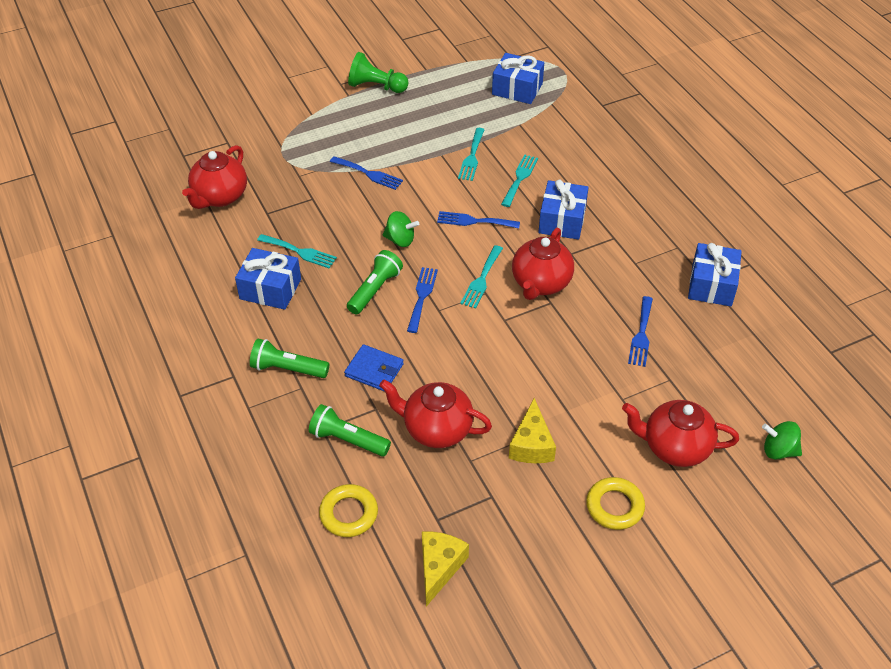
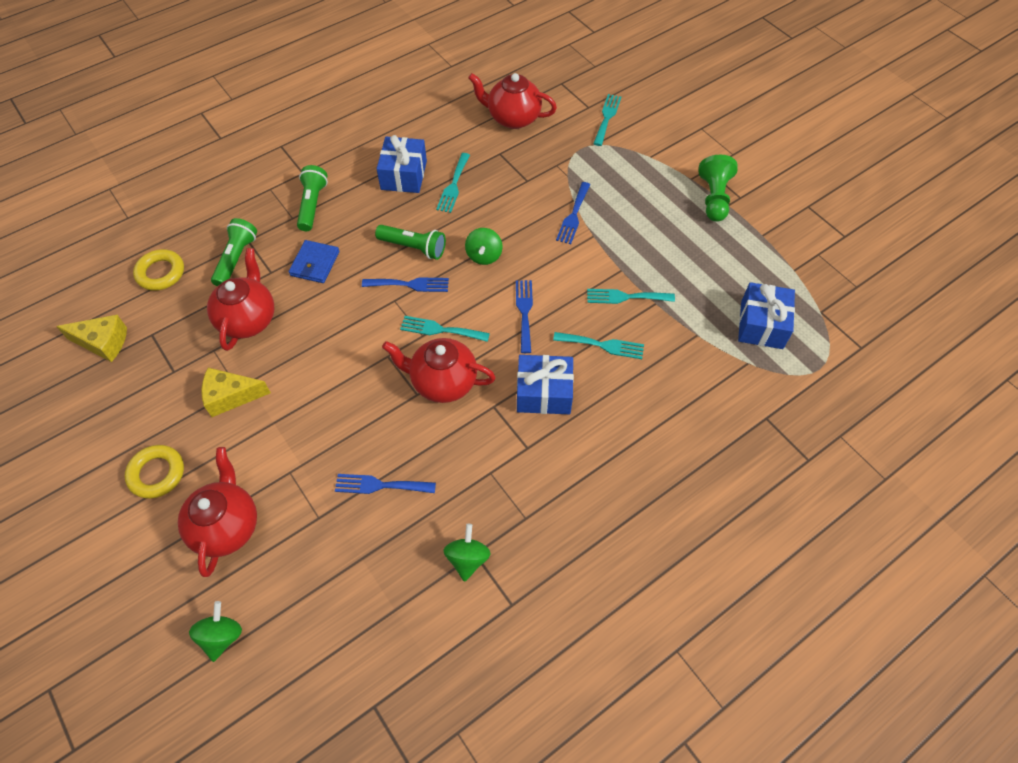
camera: 80 degrees right, 10 degrees up
blue gift [688,243,742,306] -> green spinning top [444,524,491,582]
none -> turquoise fork [593,94,621,146]

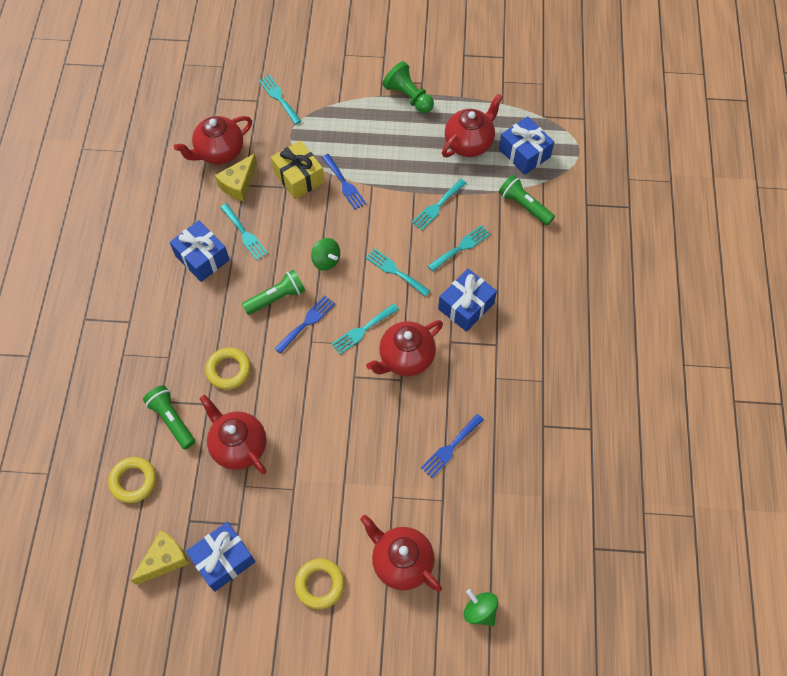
camera: 50 degrees left, 5 degrees up
yellow cheese [201,368,271,417] -> yellow cheese moved to [215,153,257,201]
blue wallet [289,240,339,283] -> yellow ring [206,347,251,390]
green flashlight [297,165,328,231] -> green flashlight moved to [499,175,555,225]
green spinning top [444,524,491,582] -> none
blue fork [516,280,533,353] -> turquoise fork [366,248,430,297]
none -> blue gift [186,521,255,592]
none -> yellow gift [271,140,324,199]
none -> red teapot [442,94,503,157]

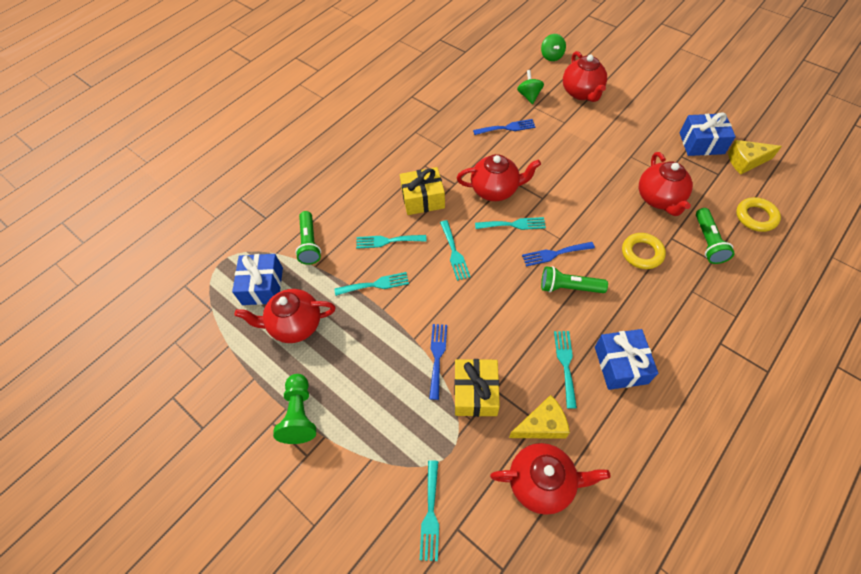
camera: 140 degrees left, 5 degrees down
yellow ring [295,559,345,609] -> none
green spinning top [311,238,340,271] -> green spinning top moved to [517,70,544,104]
blue gift [438,269,497,332] -> yellow gift [400,167,445,215]

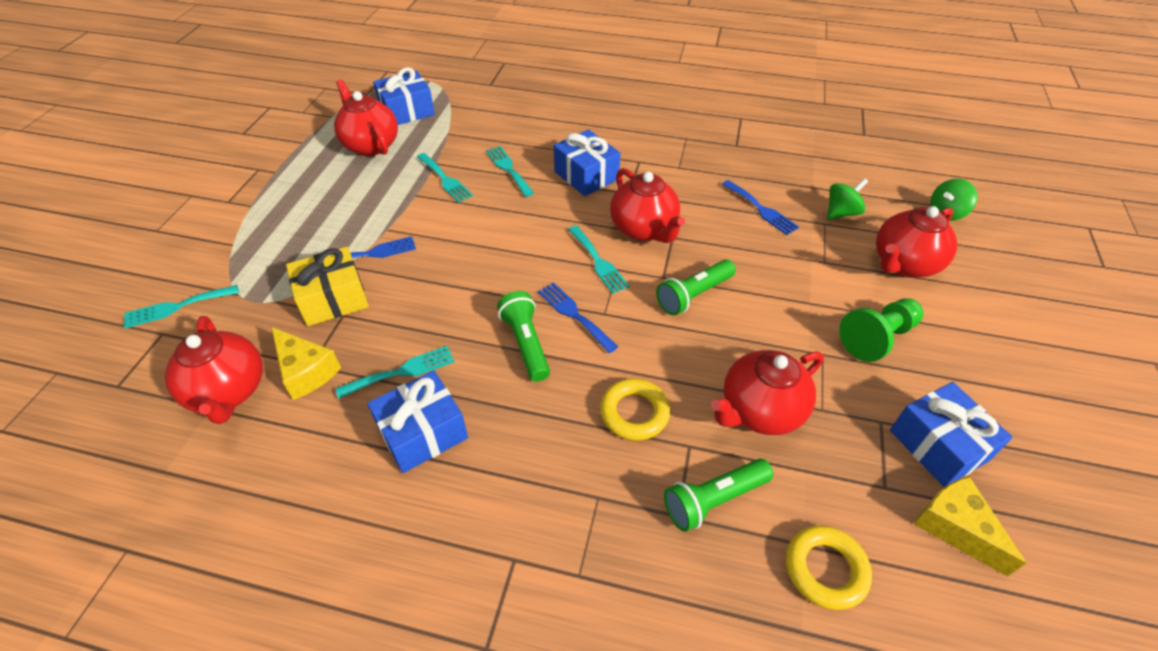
camera: 60 degrees right, 10 degrees down
green pawn [273,374,316,444] -> green pawn moved to [839,298,924,362]
green flashlight [295,211,321,265] -> green flashlight moved to [656,260,736,315]
yellow gift [400,167,445,215] -> blue gift [554,130,620,196]
turquoise fork [440,220,470,281] -> none

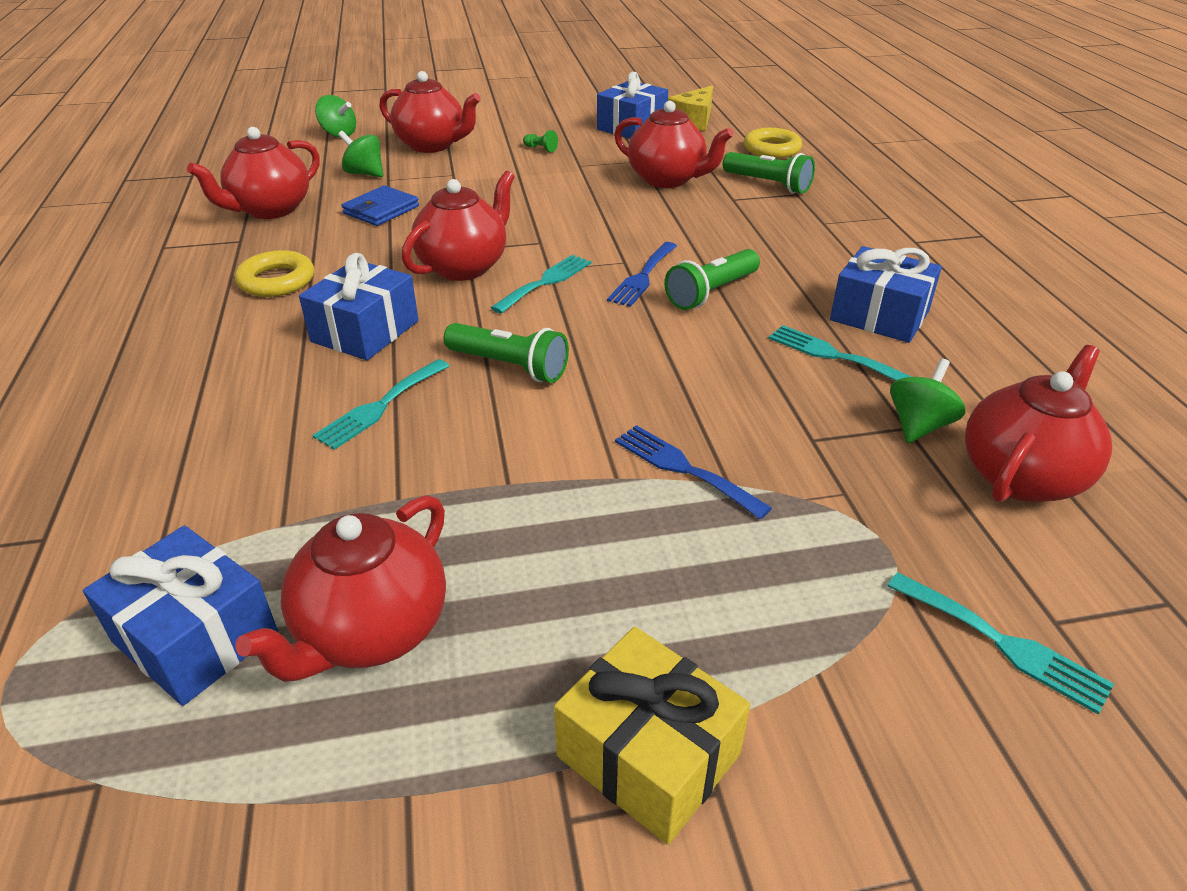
camera: 115 degrees left, 10 degrees down
yellow cheese [271,327,341,400] -> green spinning top [890,358,965,443]
yellow gift [286,247,369,326] -> yellow gift moved to [554,627,750,845]
turquoise fork [417,153,473,203] -> none
yellow ring [600,378,670,441] -> yellow ring moved to [235,250,314,297]
green flashlight [656,260,736,315] -> green flashlight moved to [444,323,569,383]
blue fork [722,180,799,235] -> blue wallet [341,185,419,226]
green pawn [839,298,924,362] -> green pawn [523,130,558,152], size x0.44
none -> red teapot [187,127,320,219]

